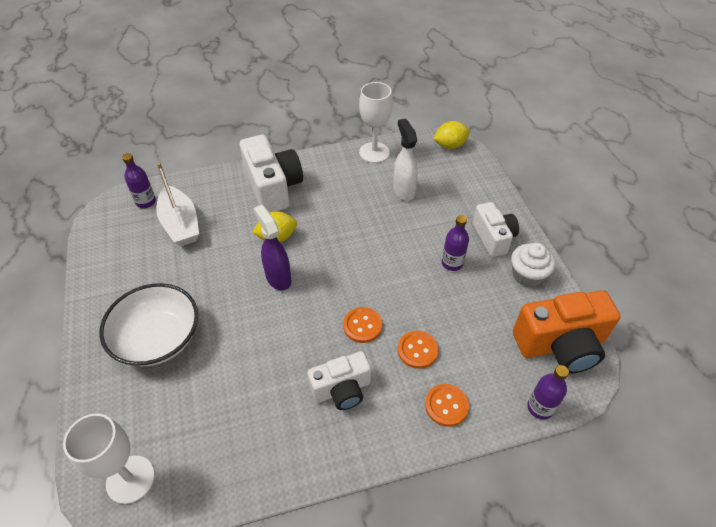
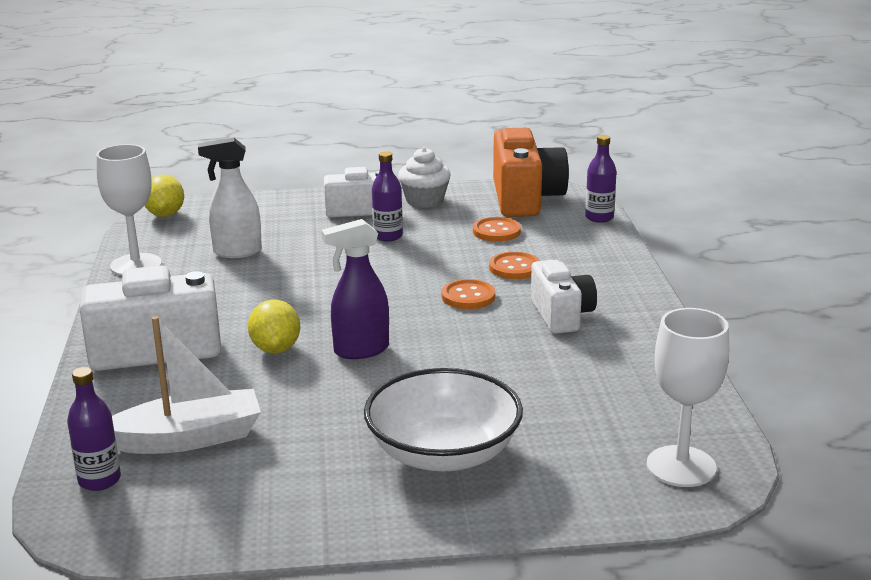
camera: 80 degrees left, 25 degrees down
orange button [425,384,469,427] -> orange button moved to [473,217,521,242]

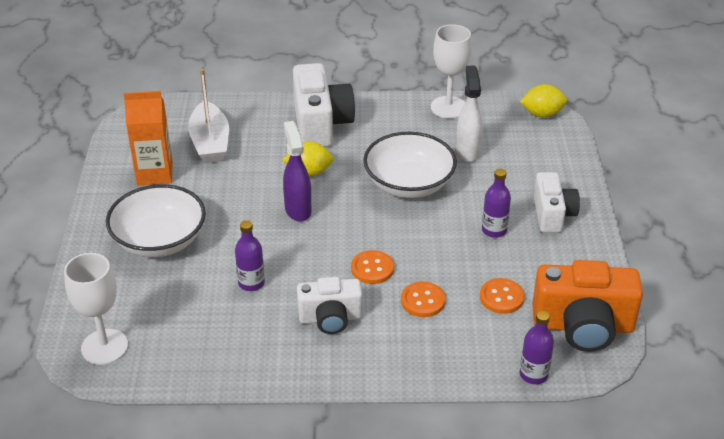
camera: 95 degrees right, 15 degrees up
purple bottle [67,367,121,491] -> purple bottle moved to [235,220,265,291]
white cupcake [398,147,451,208] -> none
none -> orange carton [124,91,173,185]
none -> white bowl [363,132,457,198]

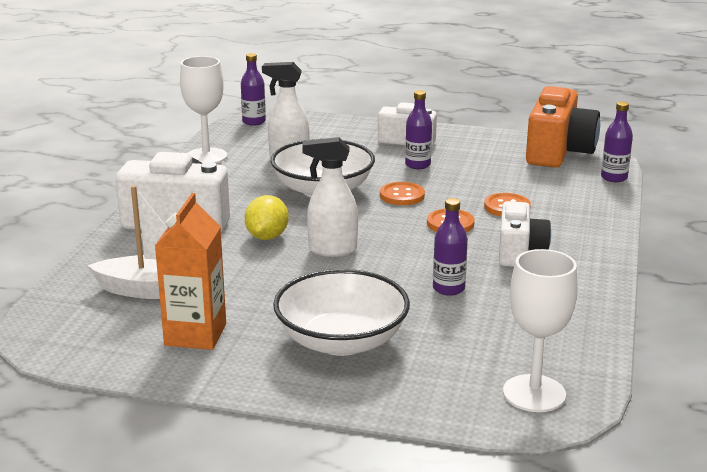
camera: 75 degrees left, 15 degrees down
purple spray bottle [283,121,311,222] -> white spray bottle [302,137,358,257]
orange button [480,278,524,314] -> orange button moved to [380,182,425,205]
yellow lemon [520,84,567,118] -> purple bottle [241,53,266,126]

